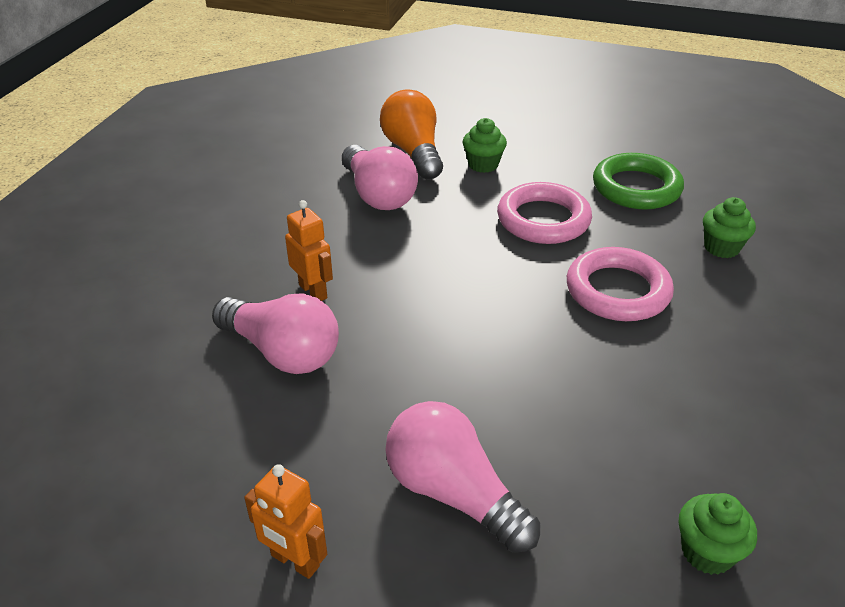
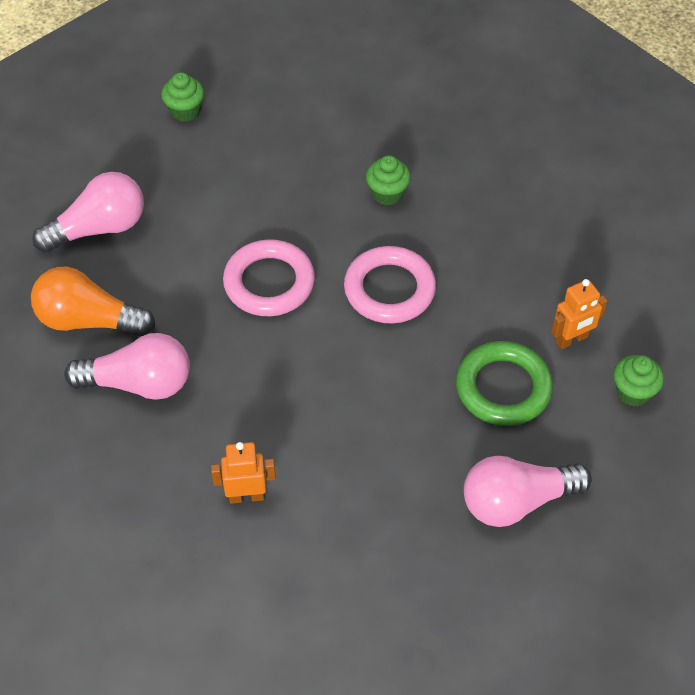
camera: 60 degrees left, 15 degrees up
pink light bulb [212,294,339,374] -> pink light bulb moved to [32,172,144,253]
orange robot [244,464,327,579] -> orange robot moved to [551,279,607,349]
green cupcake [463,118,507,173] -> green cupcake moved to [161,72,204,122]
green ring [593,153,684,209] -> green ring moved to [456,341,553,426]

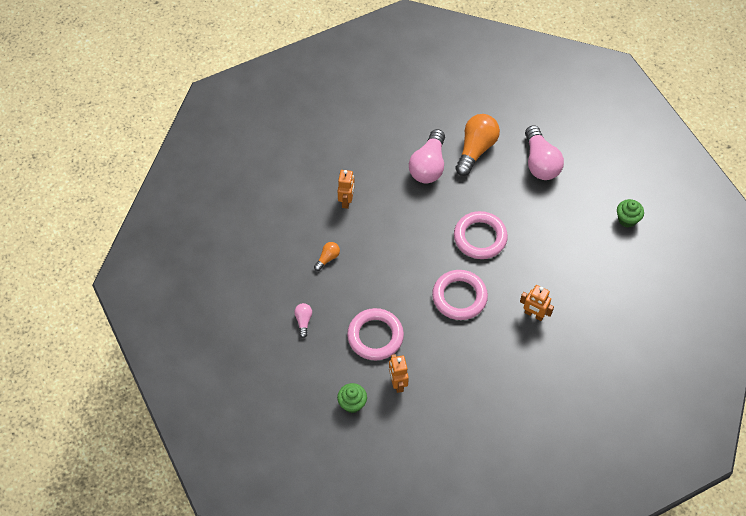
camera: 105 degrees right, 5 degrees up
green cupcake [366,155,411,205] -> orange robot [520,285,554,321]
green ring [456,341,553,426] -> pink ring [347,308,404,360]
pink light bulb [464,456,592,527] -> pink light bulb [294,303,312,338], size x0.47
none -> orange light bulb [314,242,340,271]

